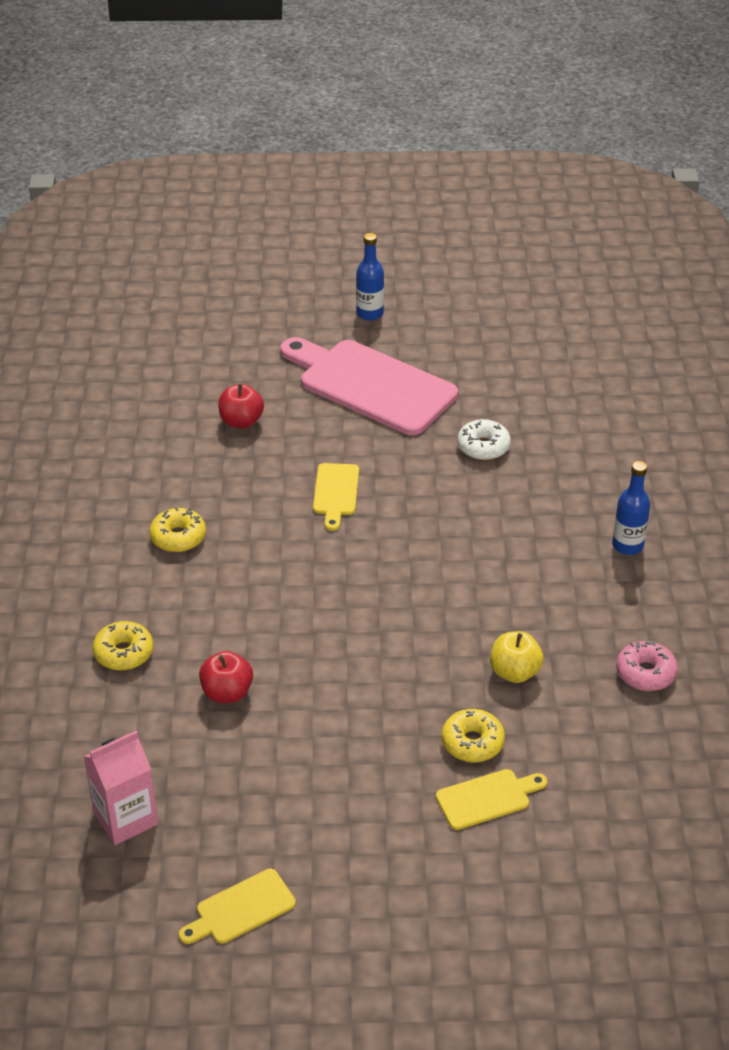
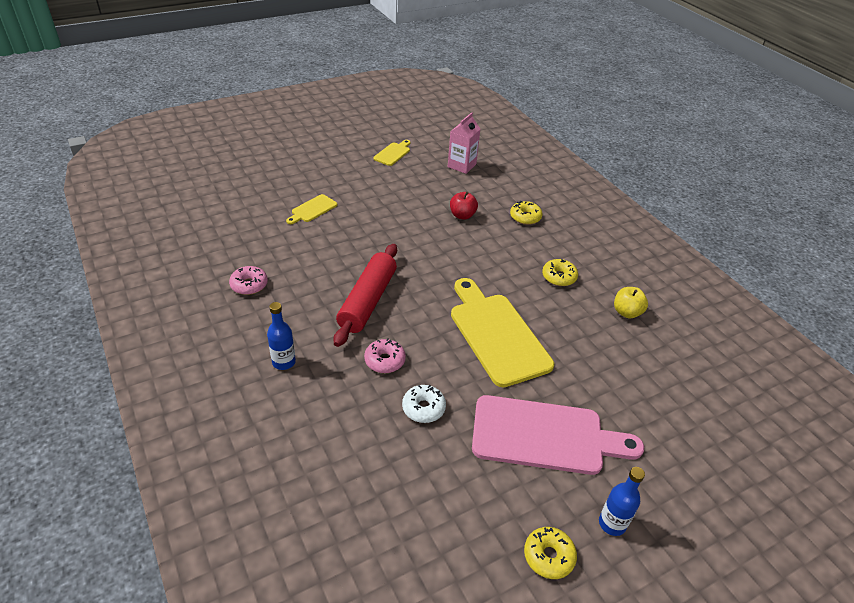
camera: 150 degrees right, 0 degrees up
red apple [218,384,264,429] -> none
yellow cutting board [313,463,359,531] -> yellow cutting board [451,278,554,387], size x2.16
yellow donut [442,709,505,762] -> yellow donut moved to [524,527,577,579]
yellow apple [490,631,543,683] -> yellow apple moved to [614,287,648,318]
none -> red rolling pin [334,244,397,347]
none -> pink donut [364,338,406,373]

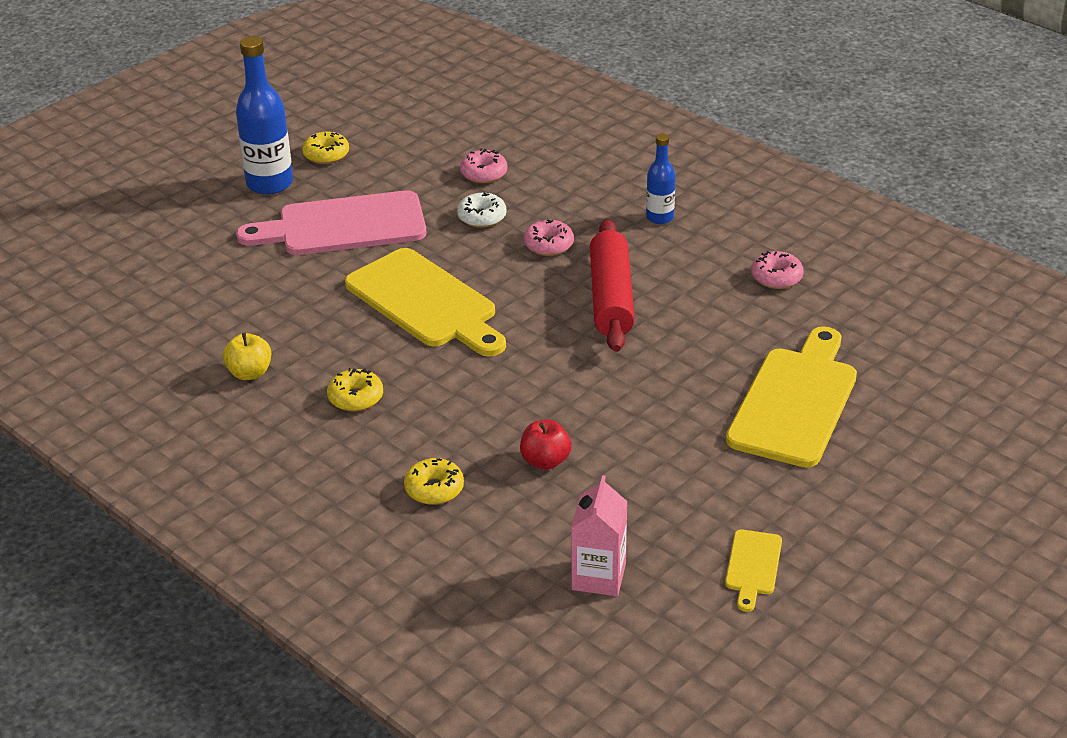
camera: 165 degrees right, 5 degrees down
yellow cutting board [286,194,337,224] -> yellow cutting board [726,326,857,468], size x2.16
blue bottle [599,467,645,536] -> blue bottle [236,36,293,195], size x1.75
none -> pink donut [460,148,507,183]

